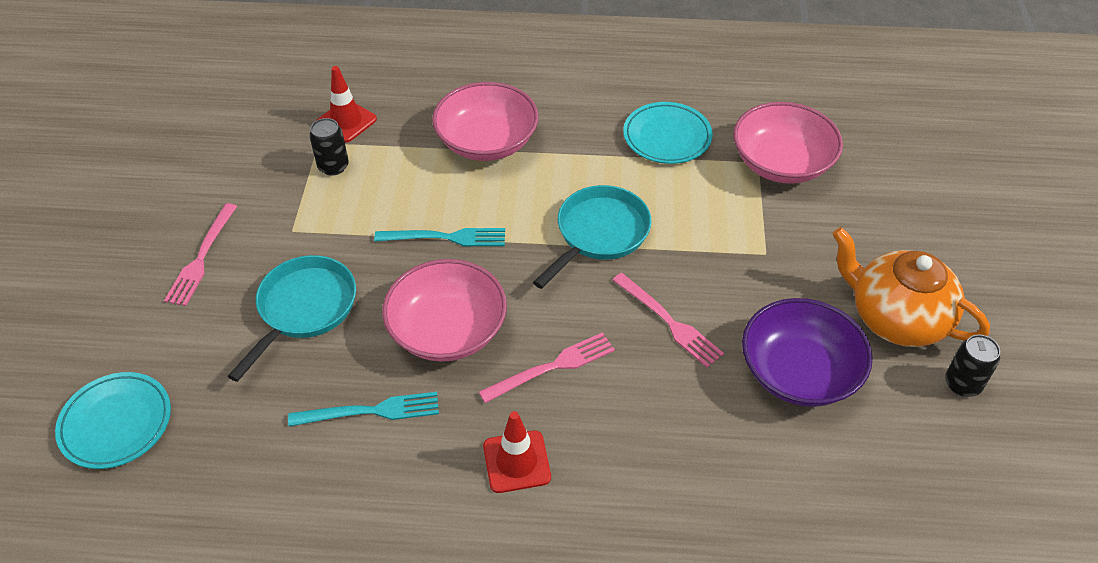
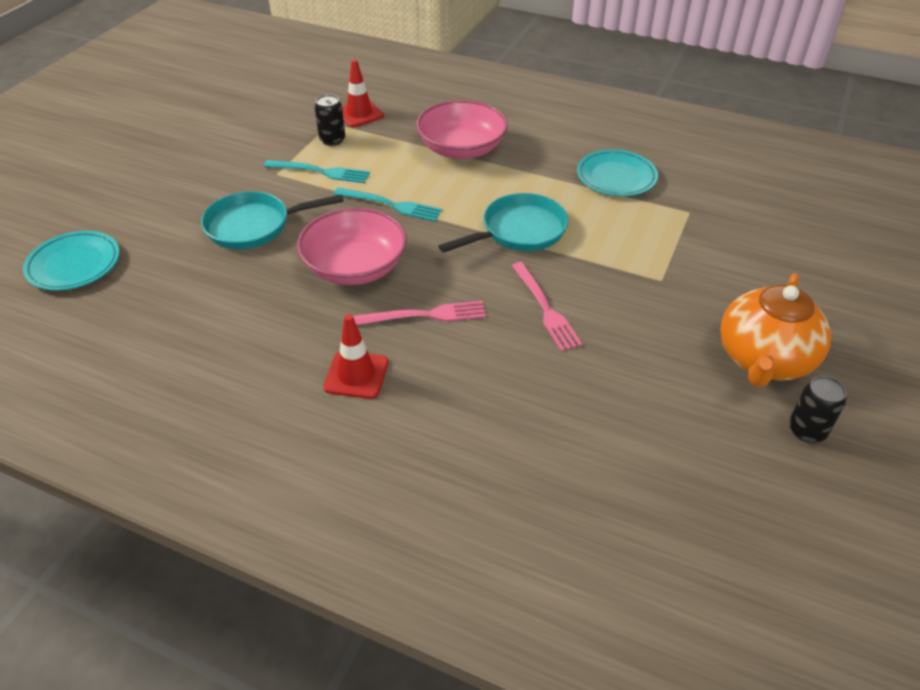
camera: 20 degrees right, 5 degrees down
pink fork [164,203,237,306] -> none
turquoise pan [228,255,356,382] -> turquoise pan turned 150 degrees counterclockwise [201,191,344,249]
turquoise fork [288,392,439,426] -> turquoise fork moved to [264,160,370,183]
pink bowl [733,102,843,184] -> none
purple bowl [742,298,873,407] -> none
orange teapot [832,227,990,347] -> orange teapot turned 120 degrees counterclockwise [720,273,831,387]

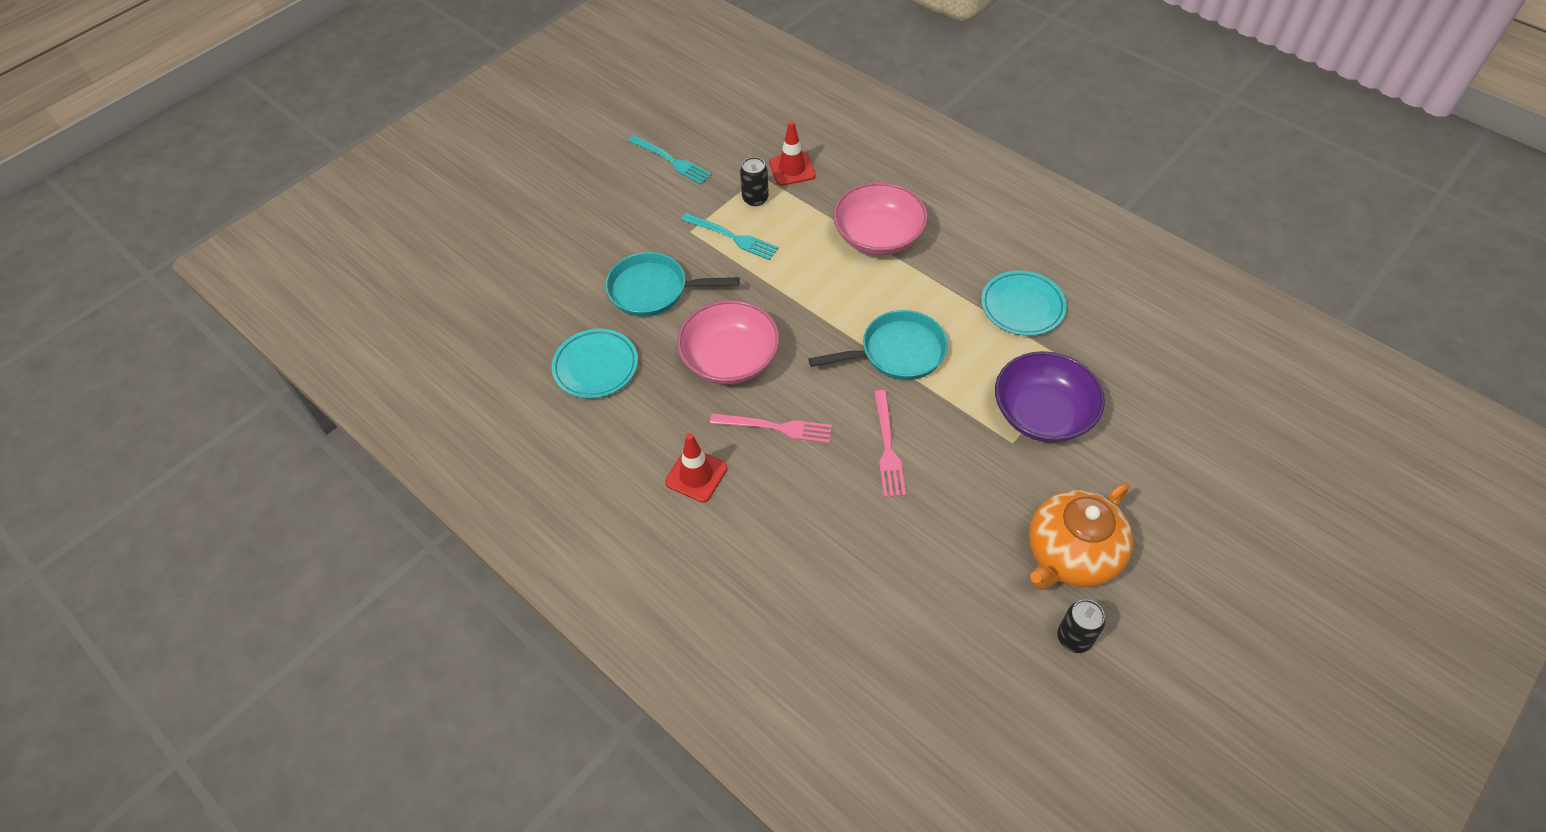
camera: 20 degrees right, 10 degrees up
turquoise plate [23,231,120,291] -> turquoise plate moved to [551,329,638,398]
turquoise fork [334,188,442,222] -> turquoise fork moved to [628,135,712,185]
none -> purple bowl [995,351,1105,442]

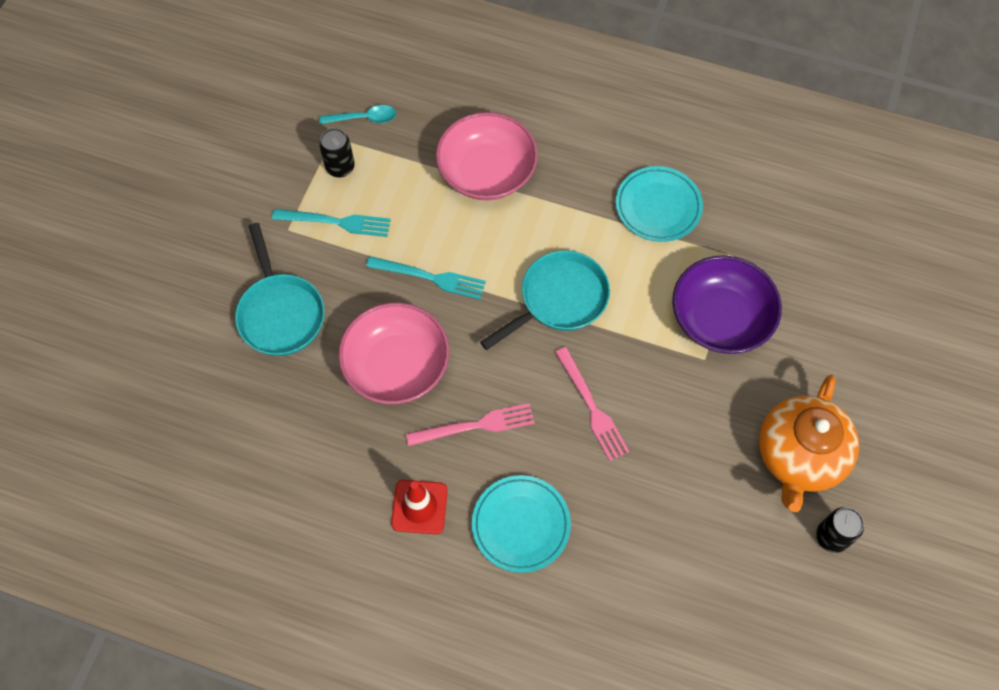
camera: 25 degrees left, 10 degrees up
turquoise plate [551,329,638,398] -> turquoise plate moved to [472,475,571,573]
turquoise pan [605,252,740,317] -> turquoise pan turned 90 degrees counterclockwise [235,223,325,356]
turquoise fork [628,135,712,185] -> turquoise fork moved to [366,256,486,299]
red traffic cone [769,121,816,186] -> turquoise spoon [319,105,396,124]

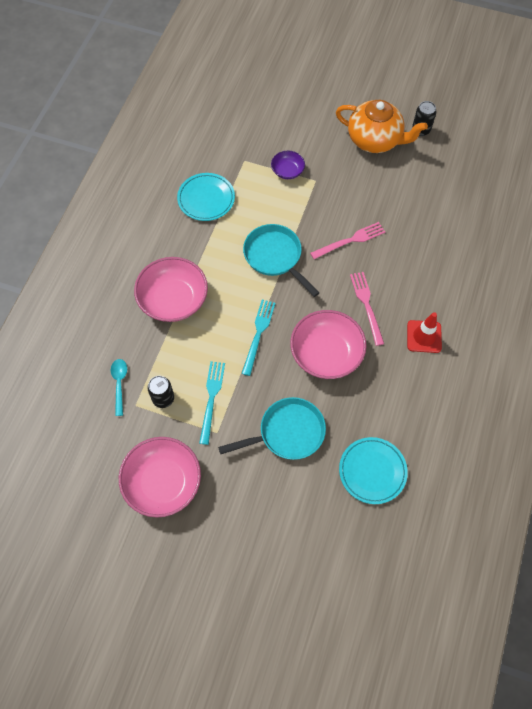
camera: 90 degrees left, 0 degrees up
turquoise plate [472,475,571,573] -> turquoise plate moved to [339,437,408,504]
purple bowl [672,255,782,354] -> purple bowl [271,151,305,179], size x0.51
none -> pink bowl [119,437,201,518]

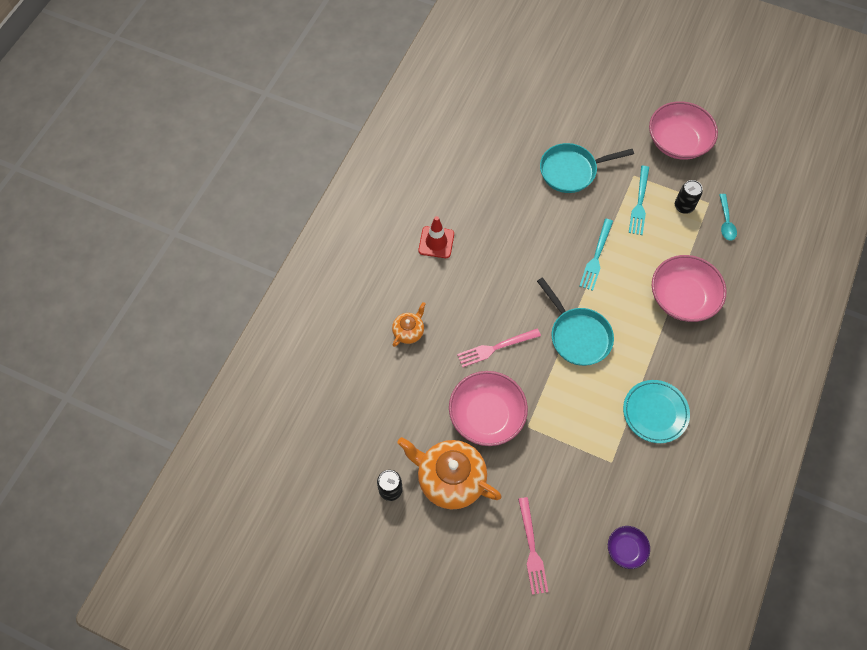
camera: 175 degrees left, 0 degrees up
purple bowl [271,151,305,179] -> purple bowl moved to [608,526,650,569]
pink bowl [290,310,367,379] -> pink bowl moved to [449,371,528,446]
turquoise plate [339,437,408,504] -> none
pink fork [350,272,384,346] -> pink fork moved to [518,497,548,595]
none -> orange teapot [392,302,426,347]

